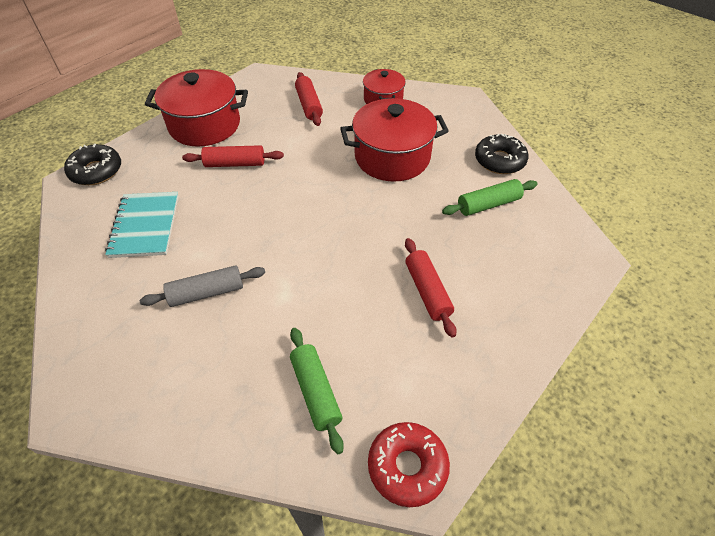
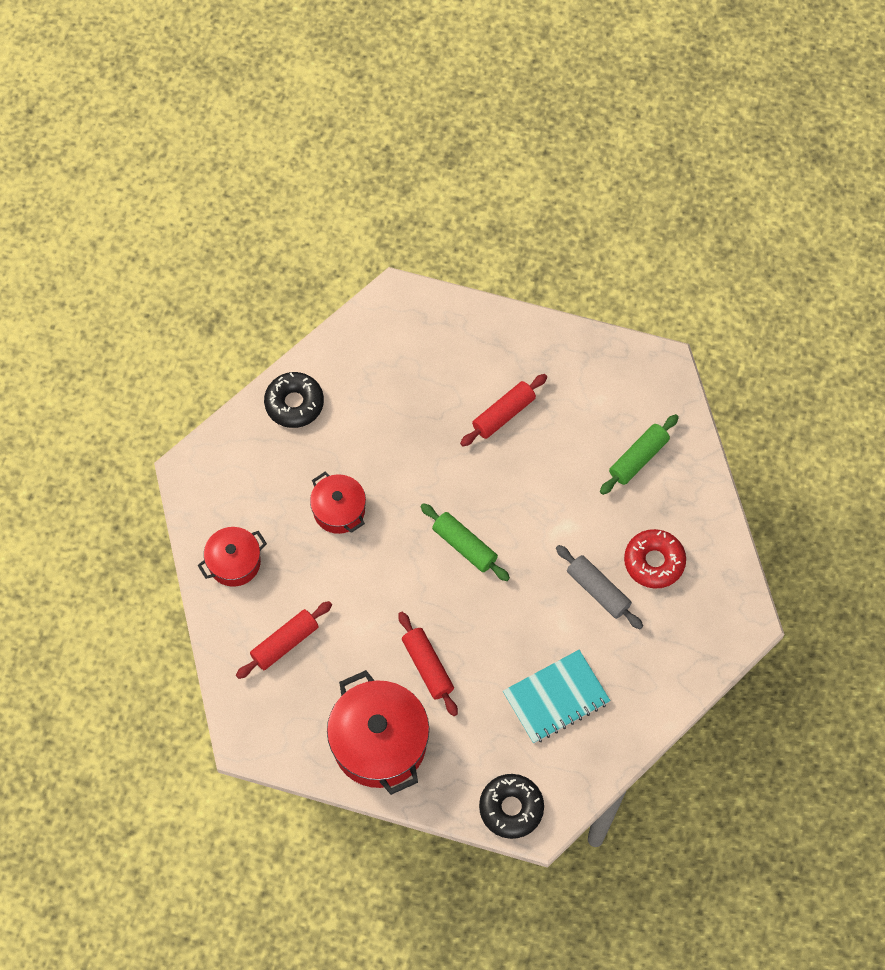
camera: 115 degrees left, 15 degrees up
red pot [340,98,449,182] -> red pot [310,472,366,534], size x0.58
red donut [368,422,450,507] -> red donut moved to [624,529,686,589]
green rolling pin [442,179,538,216] -> green rolling pin moved to [420,503,510,581]

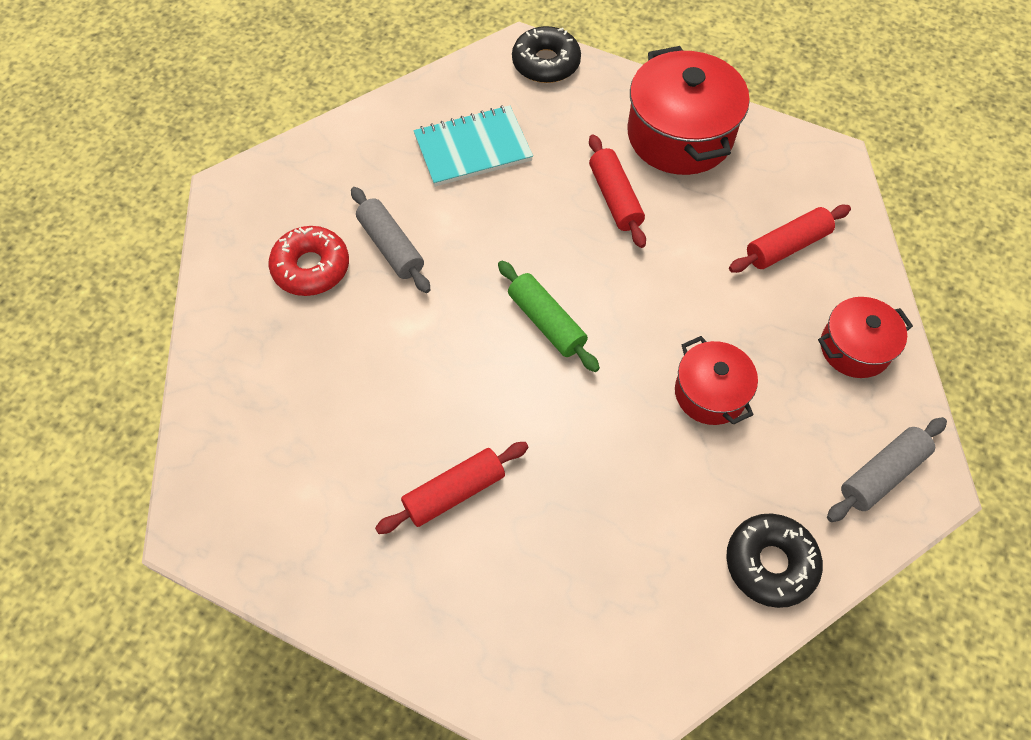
camera: 170 degrees left, 5 degrees down
green rolling pin [600,414,679,495] -> none
none -> grey rolling pin [827,417,947,522]

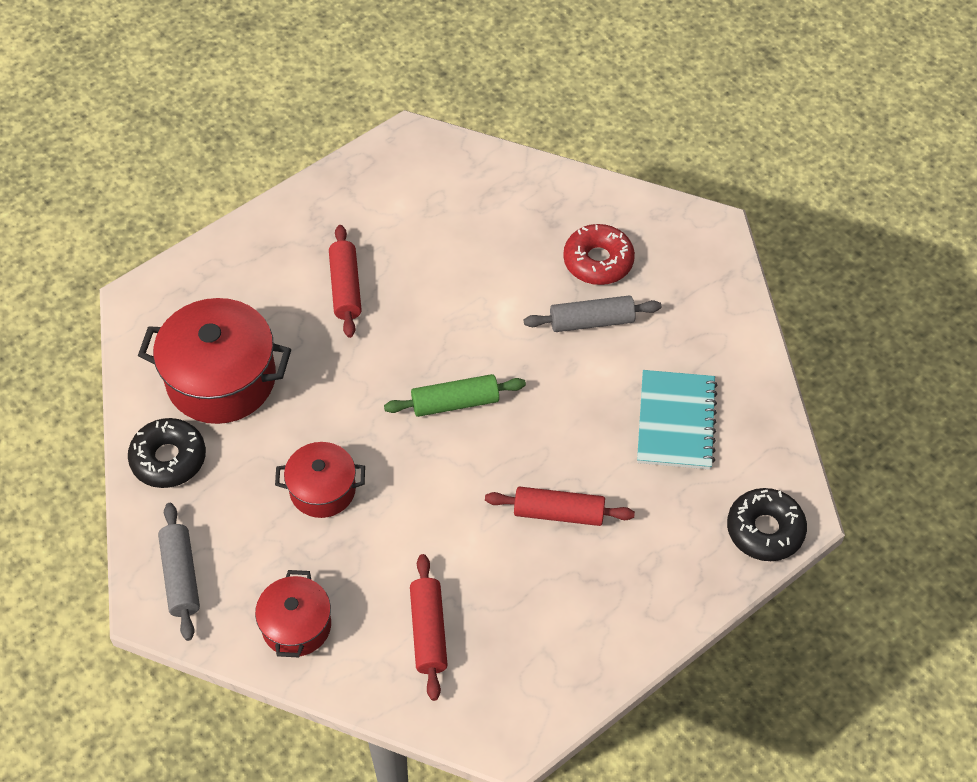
camera: 115 degrees right, 5 degrees down
red pot [628,46,750,175] -> red pot moved to [138,298,291,424]

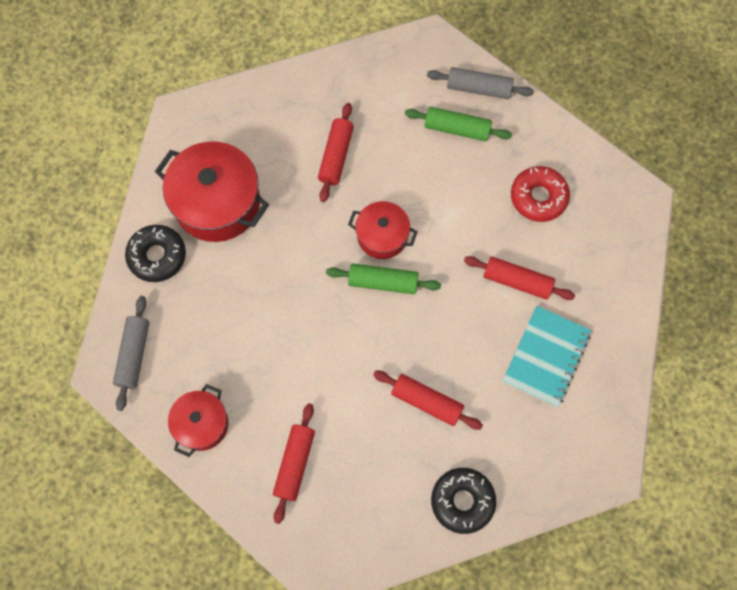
camera: 20 degrees right, 15 degrees up
red pot [275,442,365,518] -> red pot moved to [348,201,418,259]
grey rolling pin [524,296,661,332] -> grey rolling pin moved to [427,67,534,99]
black donut [727,488,807,561] -> black donut moved to [431,468,496,534]
none -> green rolling pin [405,107,512,142]
none -> red rolling pin [464,256,575,300]

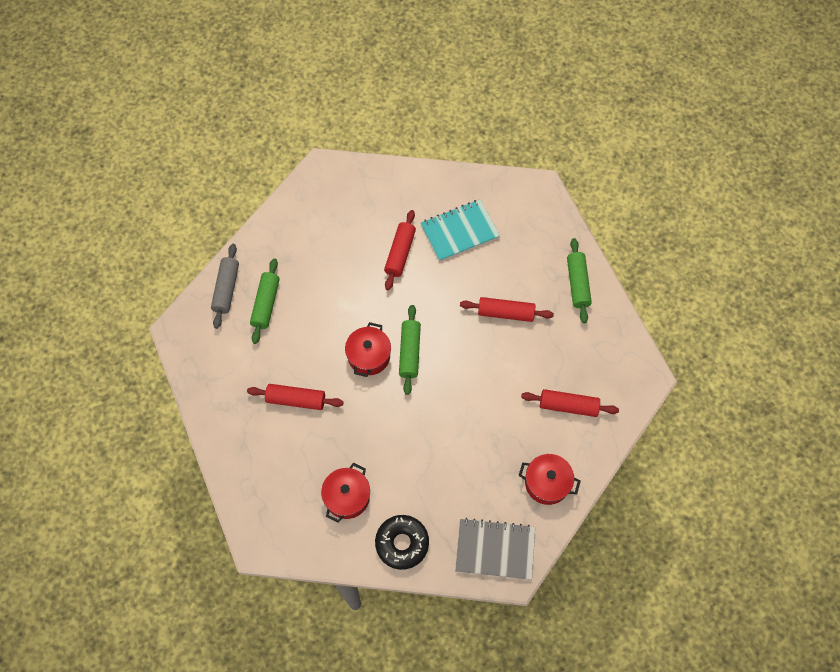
camera: 95 degrees left, 5 degrees down
grey rolling pin [113,296,149,411] -> grey notebook [455,518,535,580]
red pot [155,141,269,242] -> red pot [321,463,370,523], size x0.58
red rolling pin [373,371,483,430] -> red rolling pin turned 75 degrees clockwise [460,297,554,322]
black donut [431,468,496,534] -> green rolling pin [567,238,592,323]
turquoise notebook [503,306,591,407] -> turquoise notebook turned 45 degrees counterclockwise [420,199,500,262]
red donut [511,166,570,222] -> none

